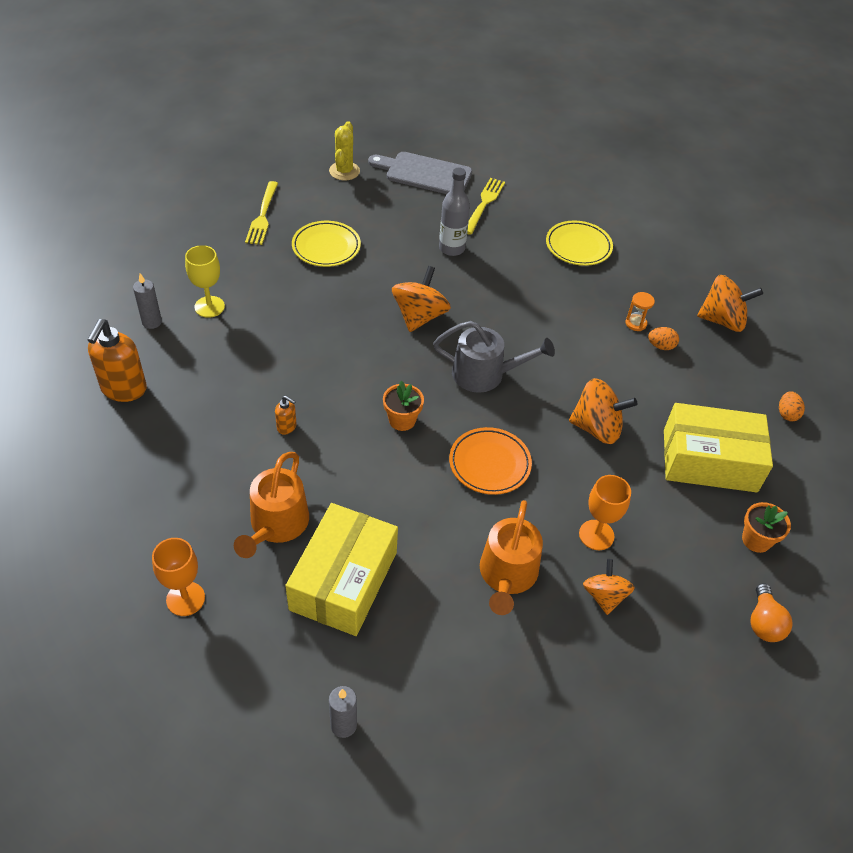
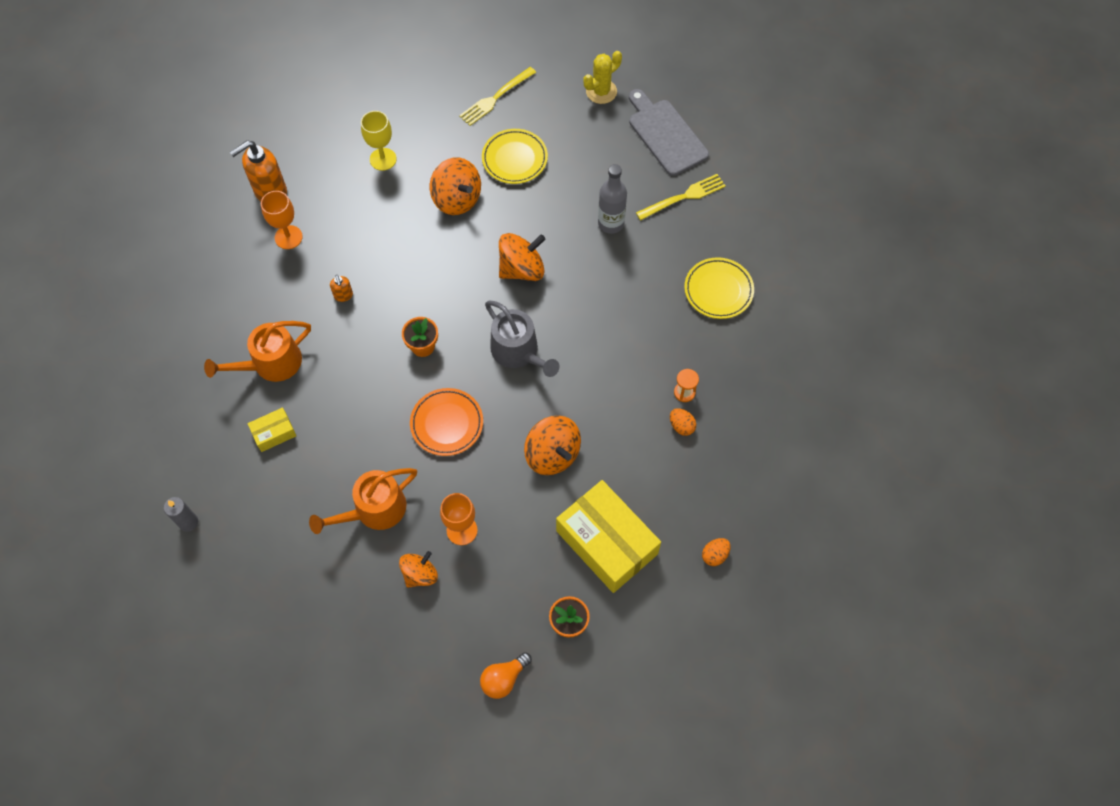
camera: 45 degrees right, 15 degrees up
grey candle [133,273,162,329] -> none
orange goblet [152,538,205,616] -> orange goblet moved to [261,191,303,249]
yellow box [285,503,398,636] -> yellow box [248,407,296,452], size x0.46
orange spinning top [697,275,763,332] -> orange spinning top moved to [430,157,481,215]

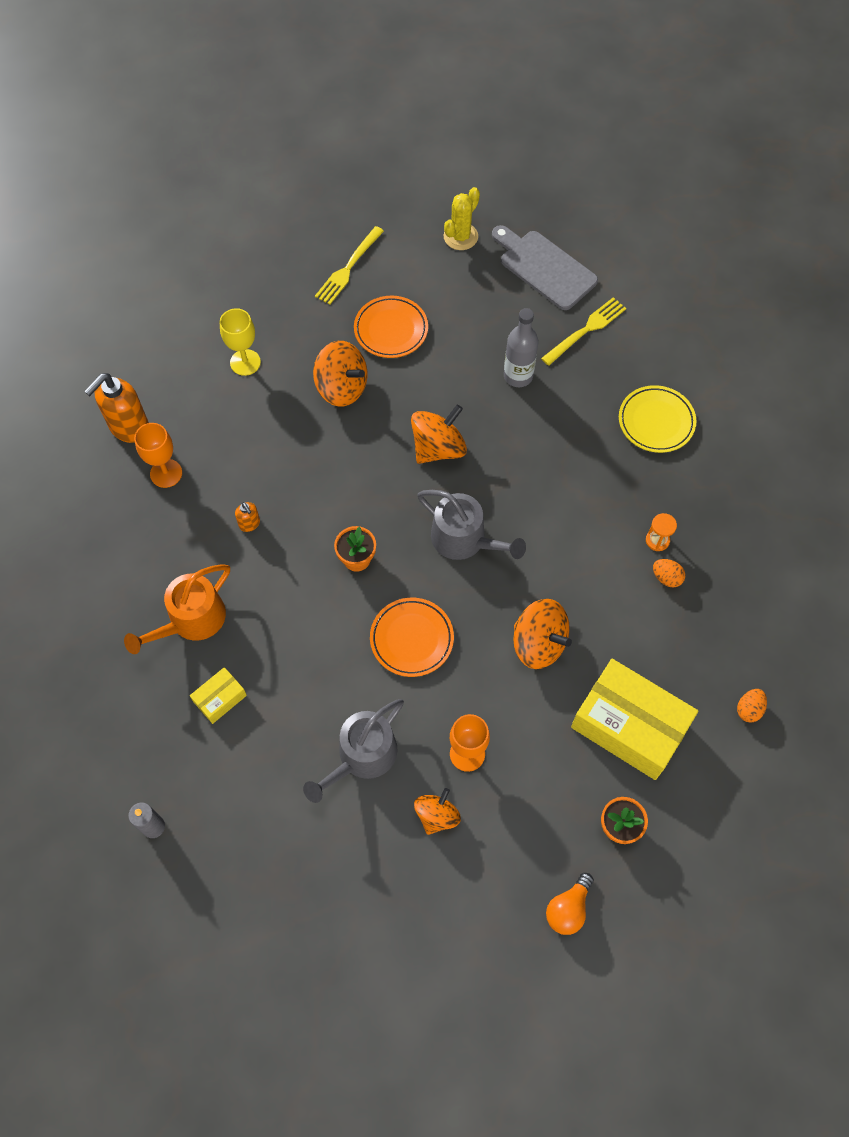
camera: 15 degrees left, 0 degrees up
orange watering can [309,468,417,534] -> grey watering can [303,699,404,803]
yellow plate [482,129,548,184] -> orange plate [354,296,428,358]

